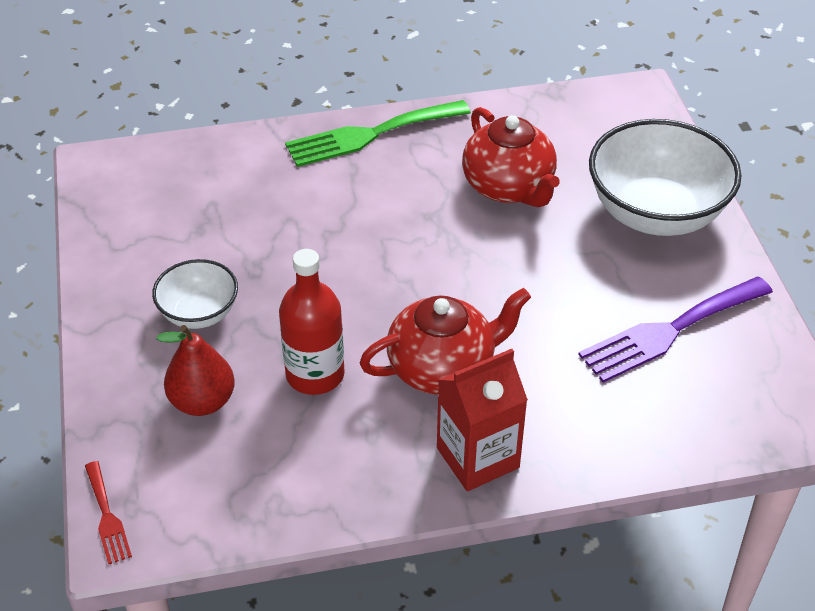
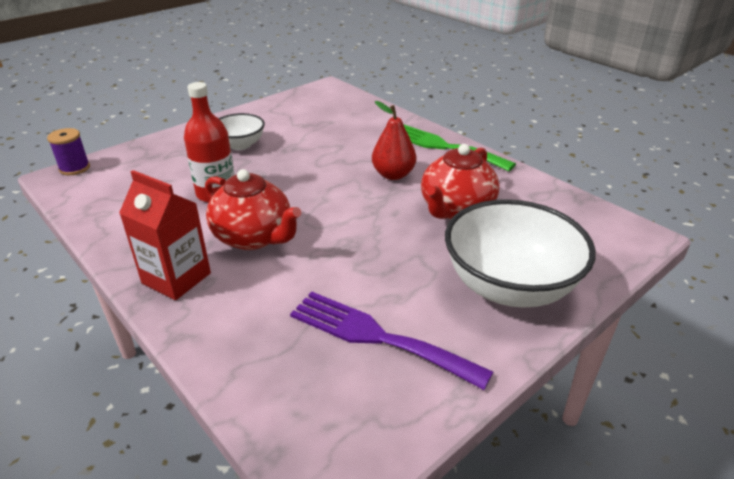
camera: 60 degrees right, 10 degrees down
red fork [85,461,132,564] -> purple spool [47,128,90,175]
red pear [156,325,235,416] -> red pear moved to [372,101,416,180]

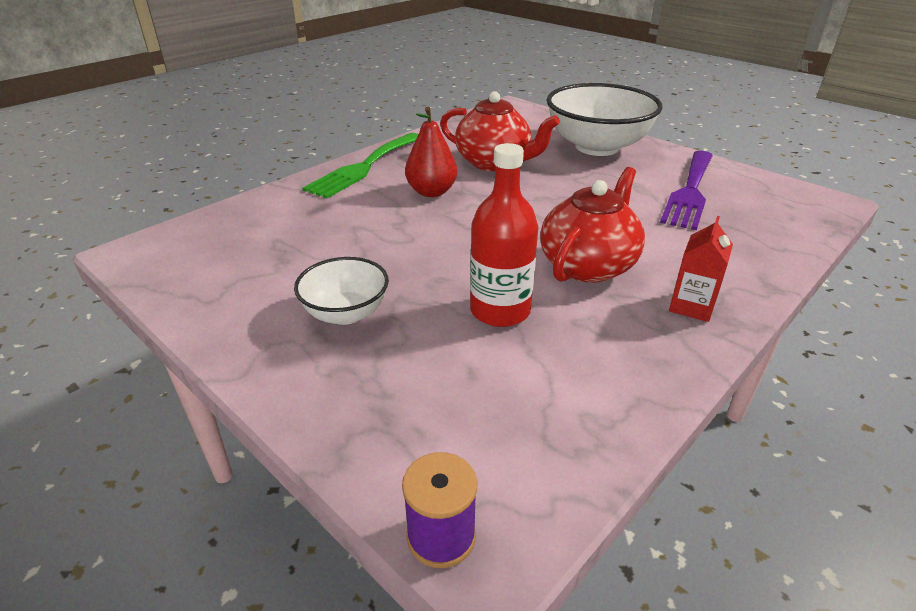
camera: 95 degrees left, 0 degrees up
red carton [119,170,211,300] -> red carton [669,216,733,322], size x0.65

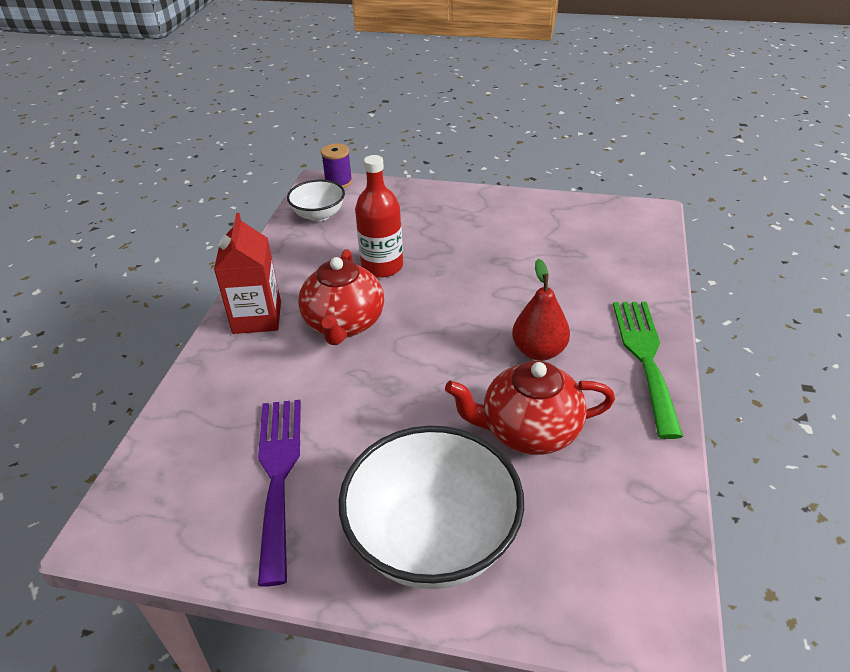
camera: 150 degrees right, 5 degrees up
white bowl [294,257,389,325] -> white bowl moved to [287,180,345,222]
red carton [669,216,733,322] -> red carton [214,213,281,334], size x1.54

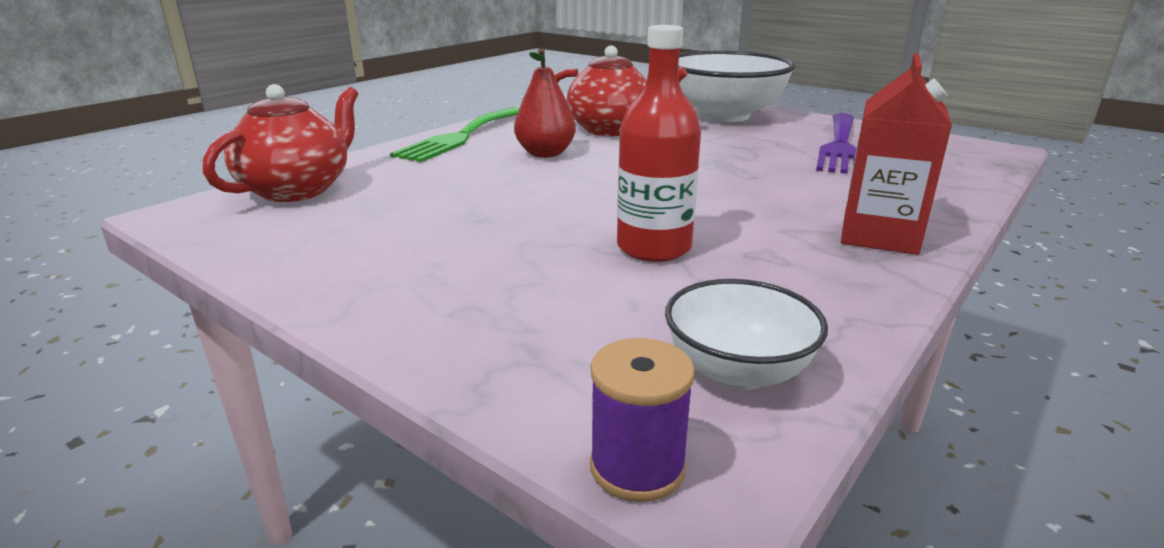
camera: 155 degrees left, 15 degrees down
red teapot [298,249,384,345] -> red teapot moved to [203,84,358,202]

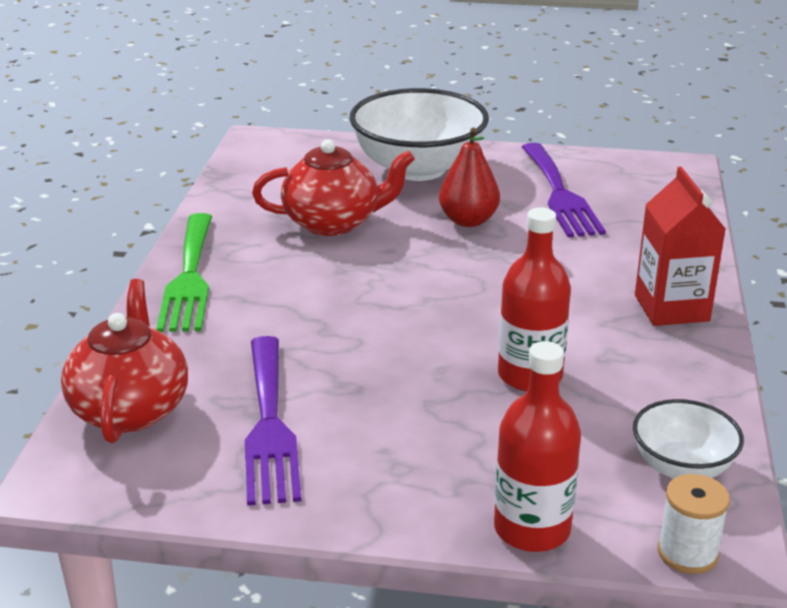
camera: 30 degrees left, 5 degrees up
red pear [514,48,576,158] -> red pear moved to [439,128,500,227]
purple spool [590,338,695,502] -> white spool [658,474,730,574]
none -> purple fork [245,336,301,506]
none -> red bottle [494,341,581,552]

